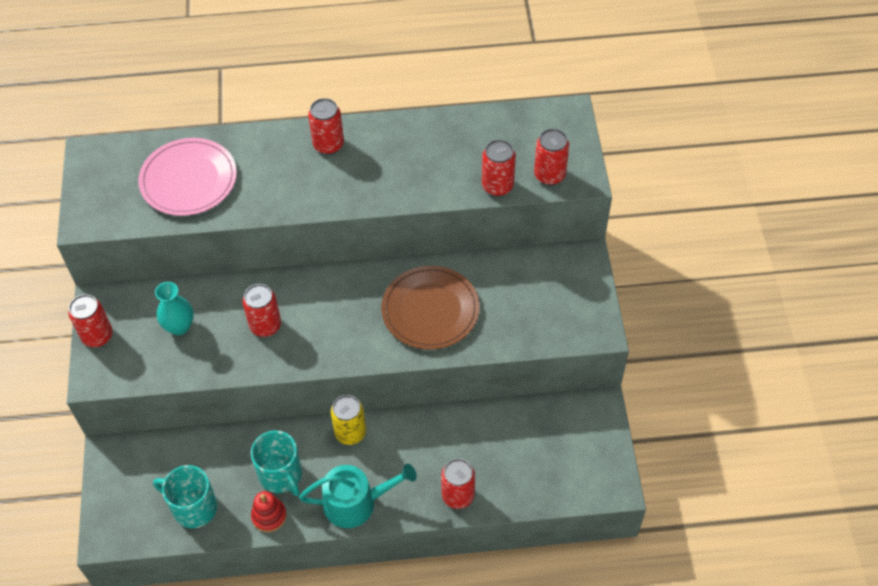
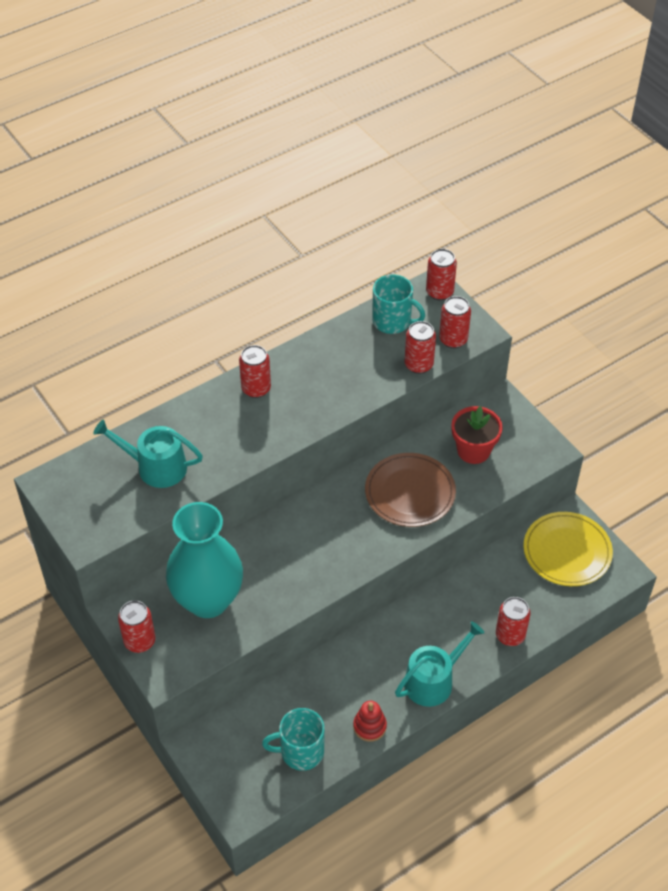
camera: 30 degrees left, 5 degrees down
pink plate [138,138,237,216] -> turquoise watering can [93,419,203,488]
turquoise vase [155,282,194,335] -> turquoise vase [166,502,243,618], size x2.14
red can [243,284,281,337] -> red can moved to [426,249,457,300]
turquoise mug [251,430,302,496] -> turquoise mug moved to [372,274,425,334]
yellow can [331,395,366,445] -> none
none -> red flower pot [452,406,503,464]
none -> yellow plate [523,512,613,586]

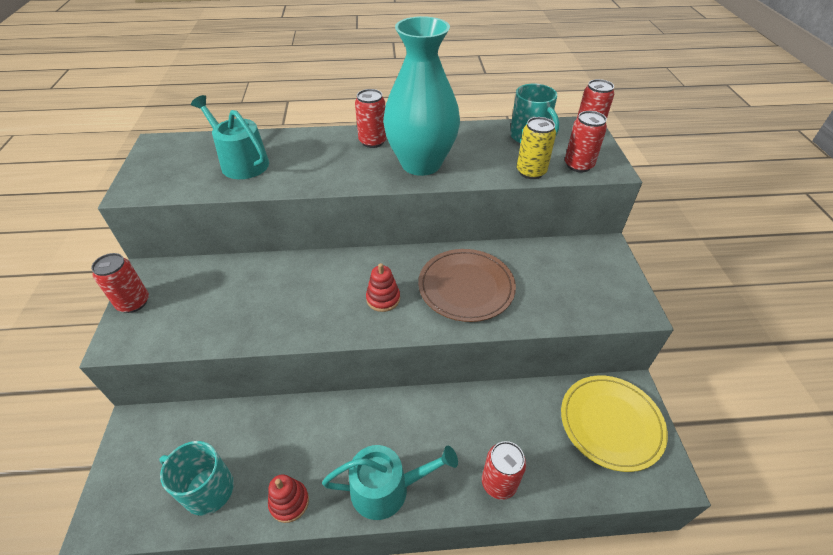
camera: 30 degrees right, 5 degrees down
turquoise vase [166,502,243,618] -> turquoise vase moved to [383,16,460,176]
red can [404,321,436,374] -> yellow can [517,117,556,179]
red flower pot [452,406,503,464] -> none
none -> red stacking toy [366,263,400,312]

